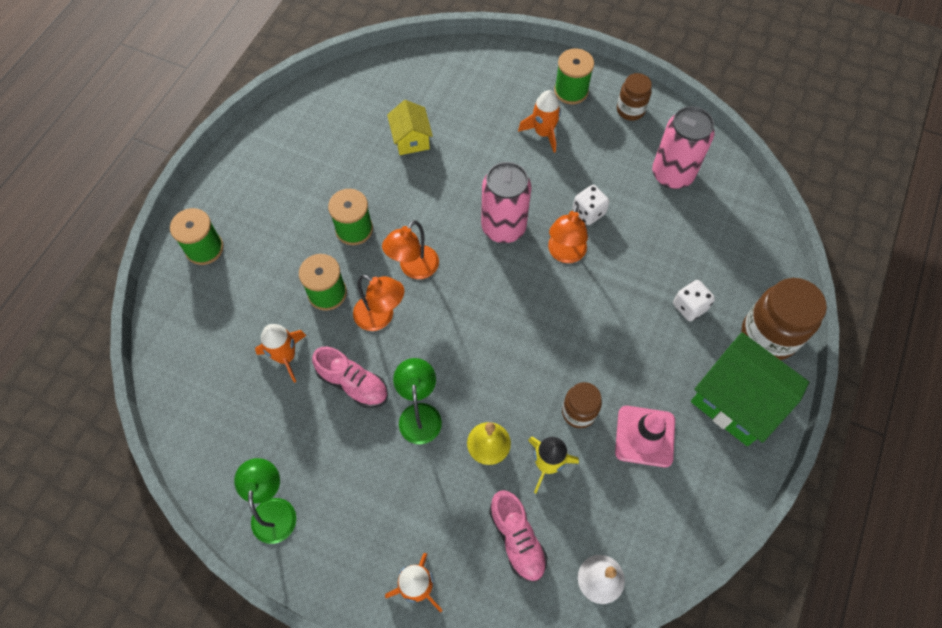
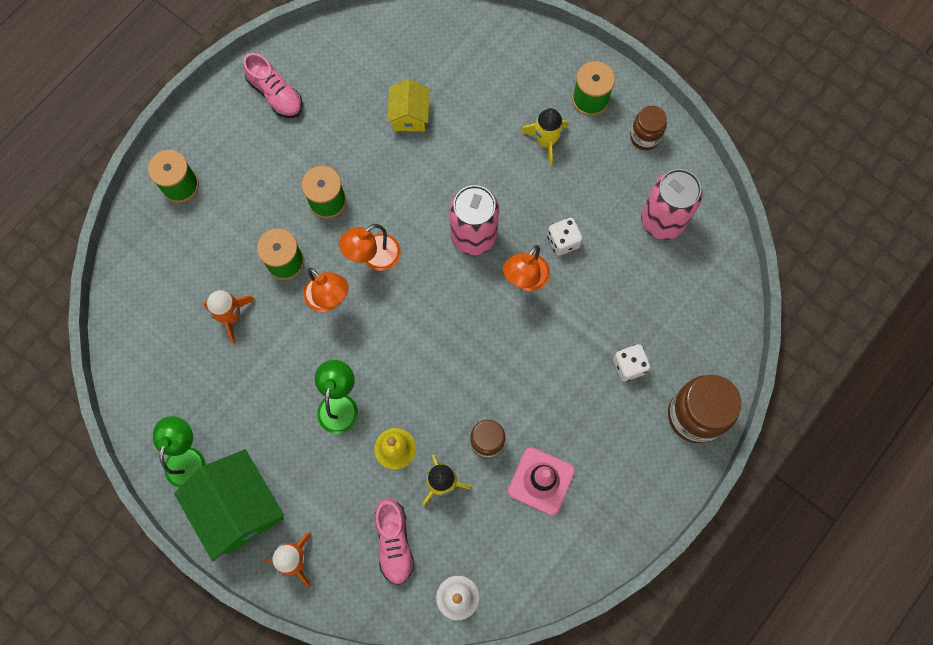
camera: 15 degrees right, 10 degrees up
pink shoe [312,347,388,408] -> pink shoe moved to [243,53,303,118]
orange rocket [518,90,561,153] -> yellow rocket [521,108,568,167]
green house [691,332,809,446] -> green house moved to [174,449,284,561]

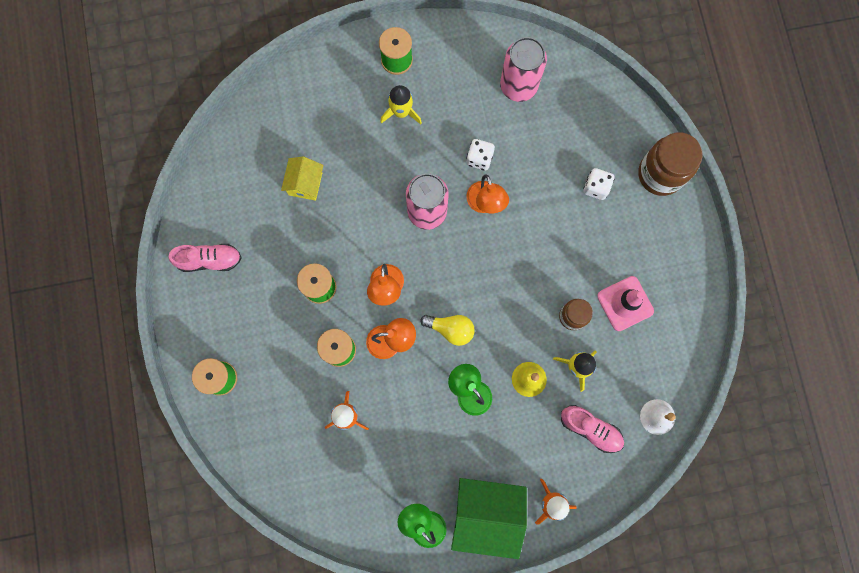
camera: 50 degrees left, 5 degrees up
yellow house [387,79,429,131] -> yellow house turned 60 degrees clockwise [281,157,324,201]
brown jar [630,106,667,150] -> none
none -> yellow light bulb [420,315,475,346]

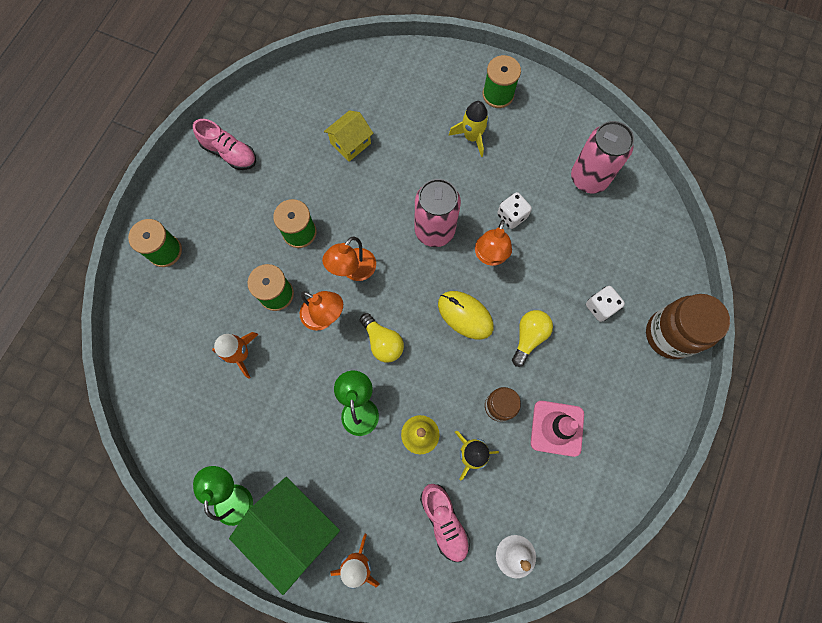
camera: 35 degrees right, 5 degrees down
none -> yellow mouse [438,291,494,339]
none -> yellow light bulb [512,310,553,367]

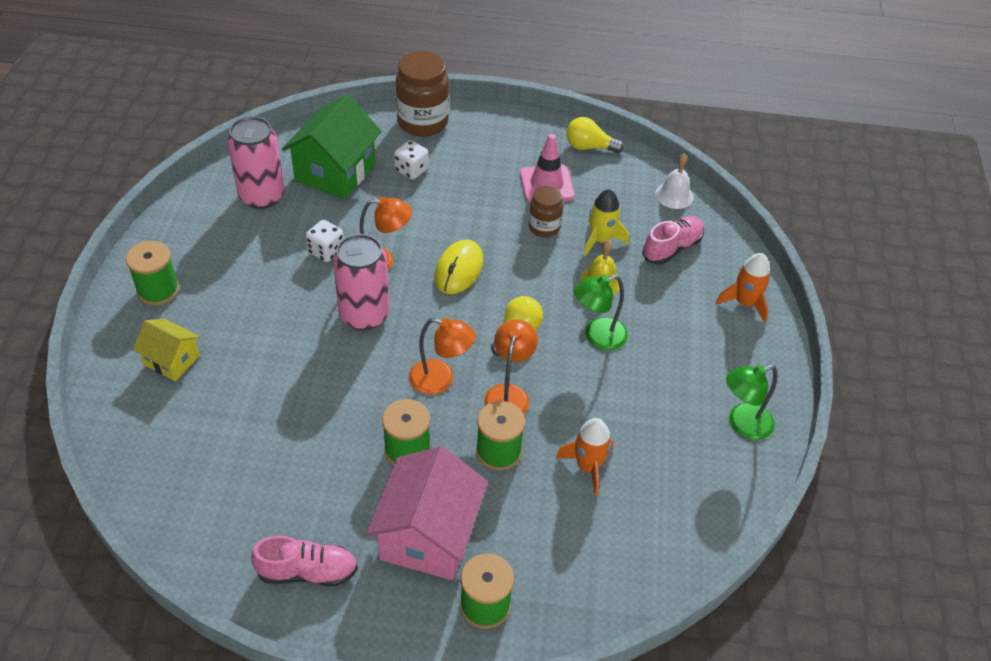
camera: 110 degrees left, 25 degrees down
pink shoe [193,119,256,170] -> pink shoe turned 75 degrees clockwise [251,535,358,586]
green house [229,477,340,595] -> green house moved to [282,95,382,200]
yellow house [324,110,373,162] -> yellow house moved to [133,319,200,381]
yellow rocket [449,101,489,157] -> none
yellow light bulb [512,310,553,367] -> yellow light bulb moved to [566,117,624,153]
none -> pink house [366,446,488,580]

